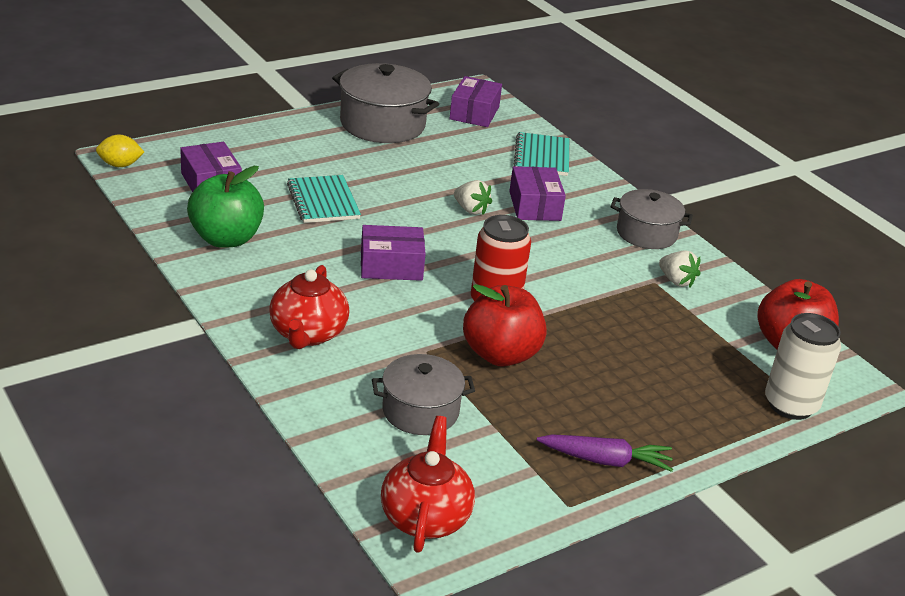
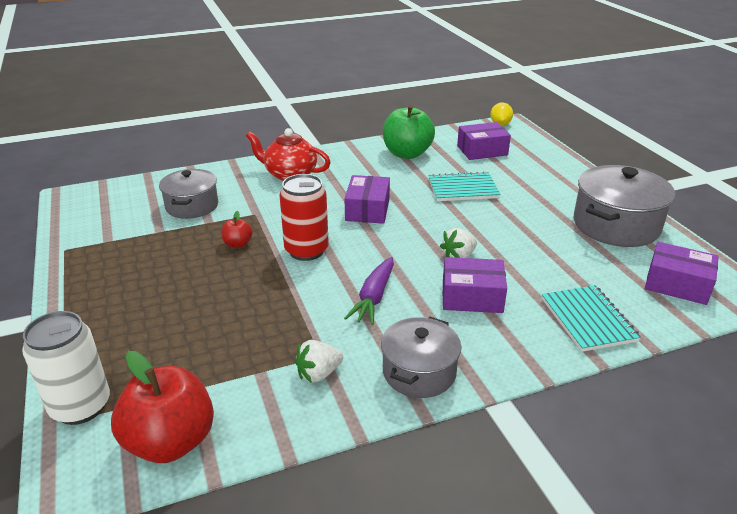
camera: 105 degrees right, 0 degrees up
red teapot [381,416,475,553] -> none
red apple [463,284,547,367] -> red apple [221,211,252,248], size x0.47
turquoise notebook [514,132,569,176] -> turquoise notebook turned 60 degrees clockwise [542,285,641,352]
purple carrot [537,434,673,472] -> purple carrot moved to [344,257,394,325]

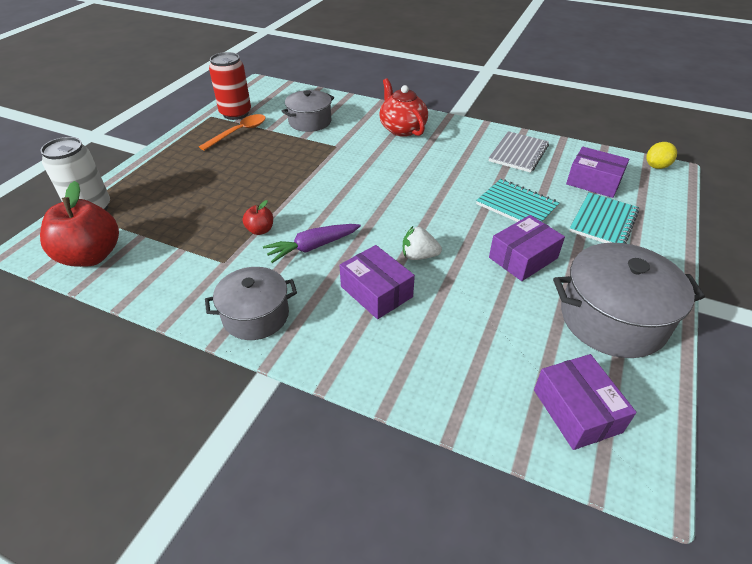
camera: 45 degrees right, 10 degrees up
red apple [221,211,252,248] -> red apple moved to [243,200,273,235]
red can [279,174,329,261] -> red can moved to [209,52,251,120]
white strawberry [295,340,343,383] -> none
purple box [344,175,390,224] -> purple box moved to [489,215,565,281]
green apple [383,105,435,159] -> grey notebook [489,131,549,173]
turquoise notebook [542,285,641,352] -> turquoise notebook moved to [569,192,639,244]
none -> orange spoon [199,114,266,151]

